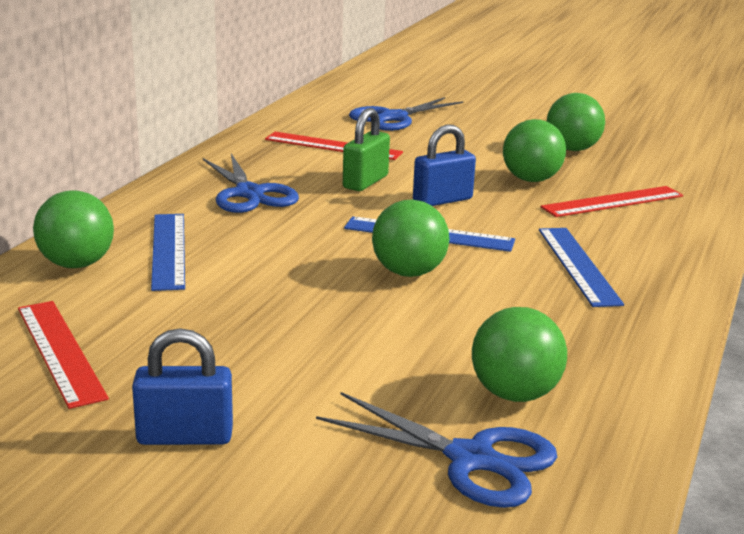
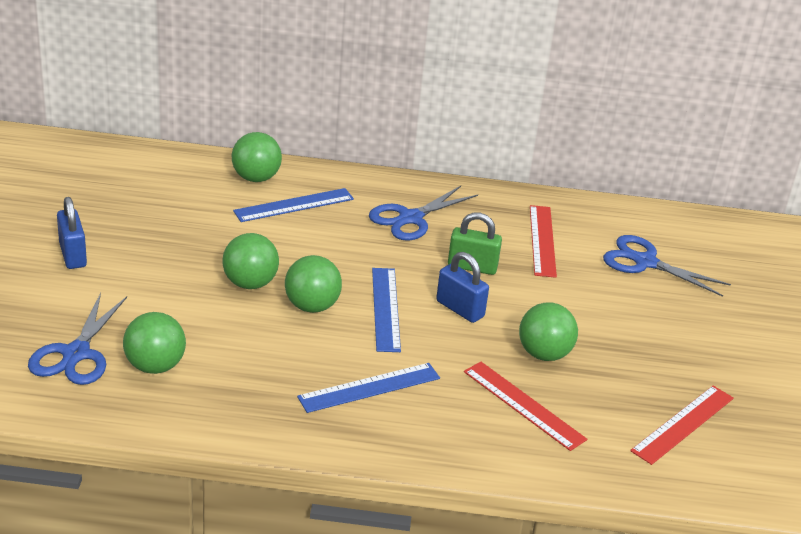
camera: 70 degrees right, 10 degrees up
red ruler [18,301,109,409] -> red ruler moved to [630,386,734,465]
green ball [547,93,605,151] -> green ball moved to [222,233,279,289]

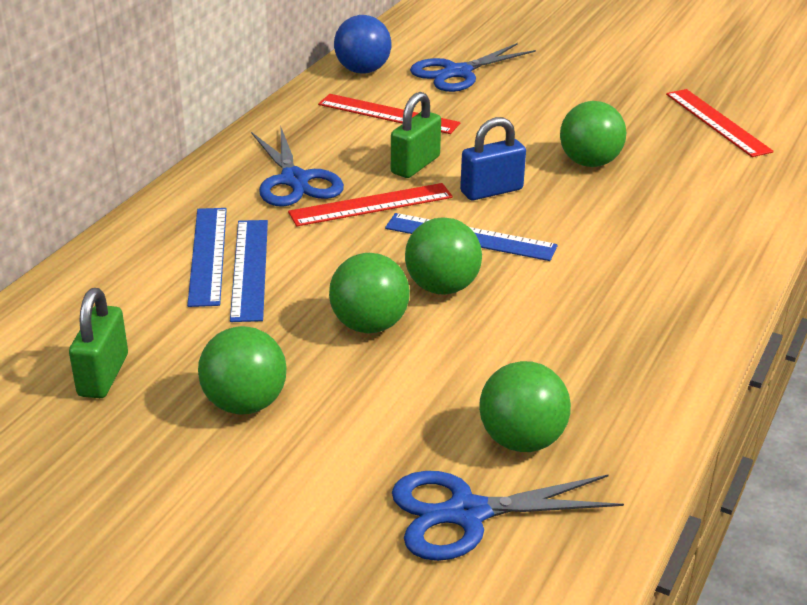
camera: 65 degrees left, 0 degrees up
blue scissors [28,293,127,385] -> blue scissors turned 135 degrees clockwise [392,471,624,561]
blue padlock [57,197,87,269] -> none
green ball [232,132,282,182] -> green ball moved to [198,326,287,414]
blue ruler [297,363,440,413] -> blue ruler moved to [230,220,268,322]
red ruler [464,362,587,451] -> red ruler moved to [288,183,453,226]
none -> green padlock [69,288,128,398]
none -> blue ball [334,15,391,74]

